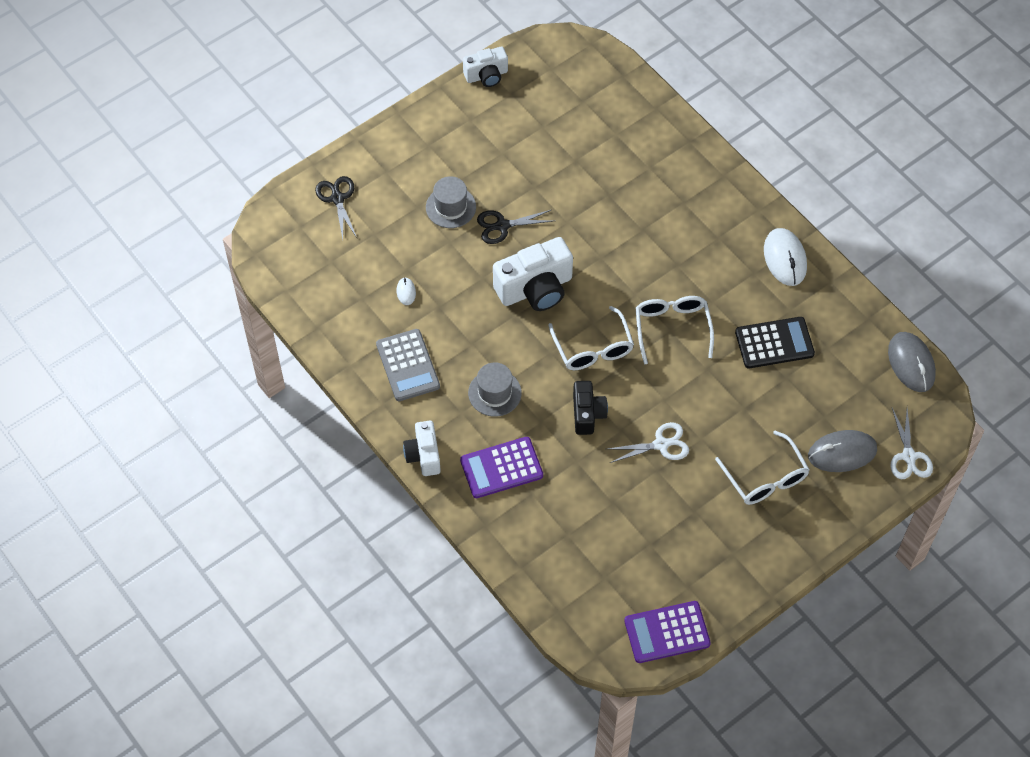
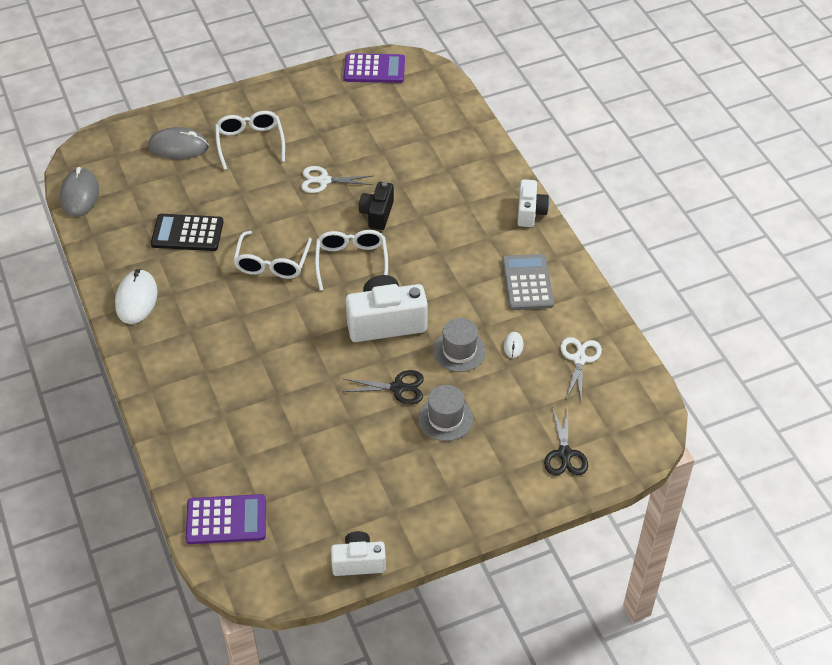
camera: 165 degrees left, 10 degrees down
purple calculator [460,437,543,498] -> purple calculator moved to [186,494,266,544]
grey hat [468,362,522,417] -> grey hat moved to [433,318,486,372]
white scissors [891,408,933,479] -> white scissors moved to [561,337,602,403]

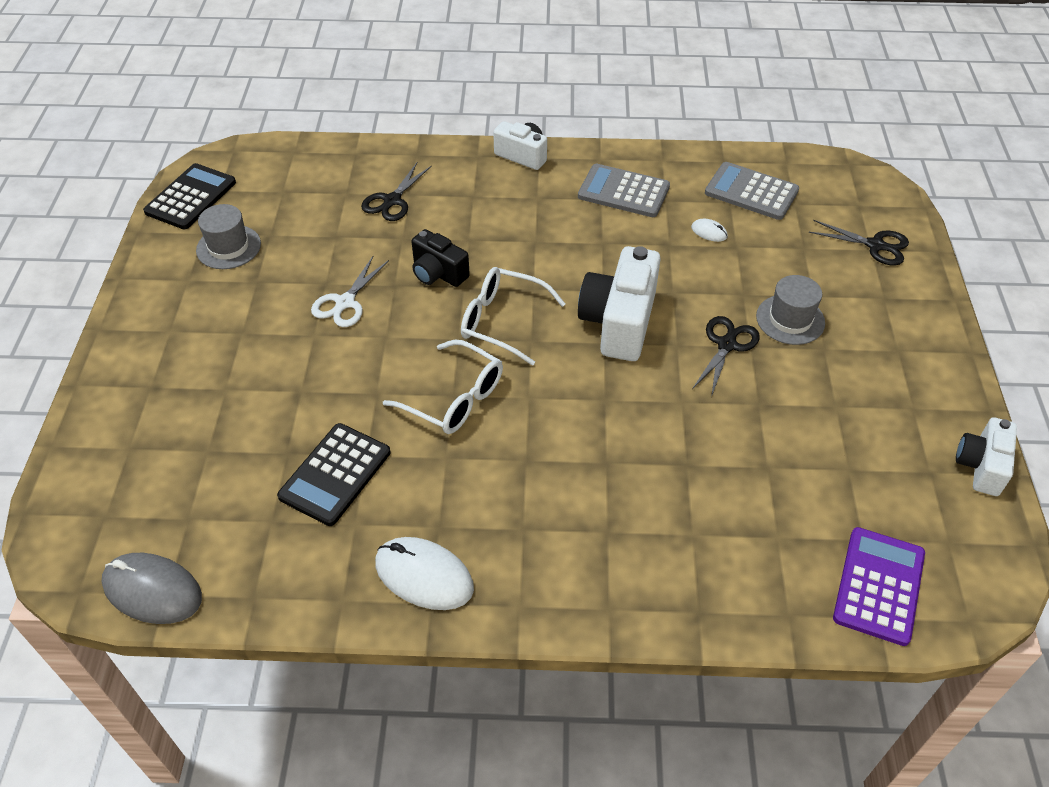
camera: 65 degrees left, 0 degrees up
grey mouse [148,127,209,159] -> none
white glasses [215,111,285,170] -> none
purple calculator [344,53,405,83] -> black calculator [143,163,236,229]
grey hat [433,318,486,372] -> grey hat moved to [196,204,261,269]
white scissors [561,337,602,403] -> grey calculator [705,162,799,220]
none -> black scissors [361,163,432,221]

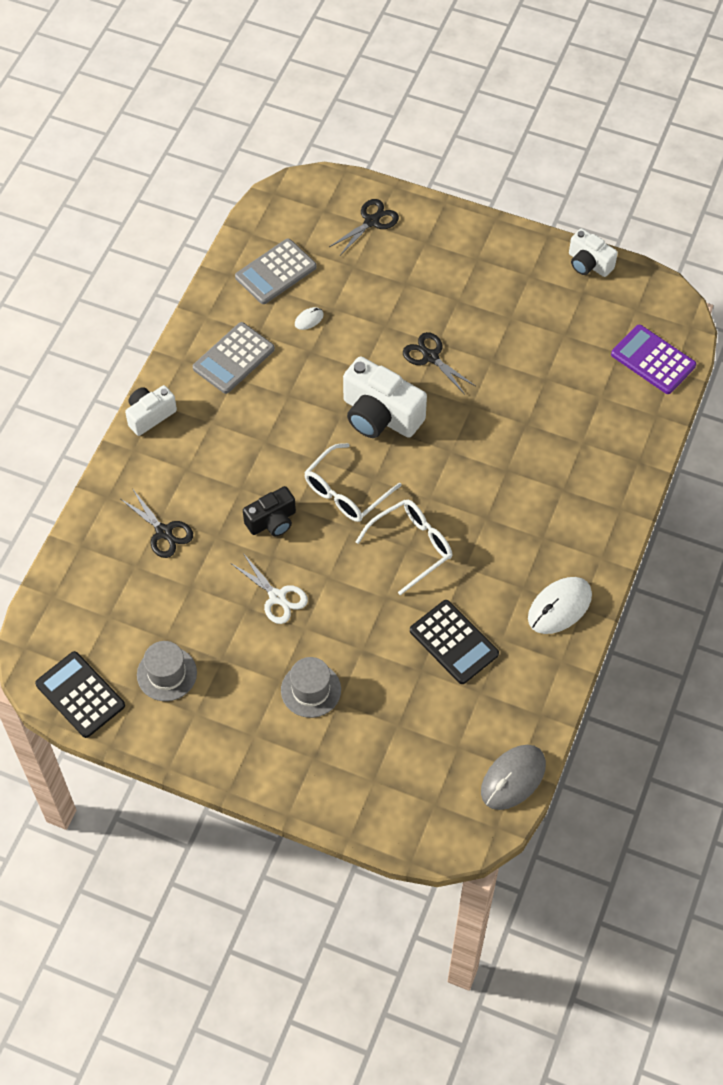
camera: 70 degrees left, 10 degrees up
grey hat [756,275,825,345] -> grey hat moved to [281,657,341,718]

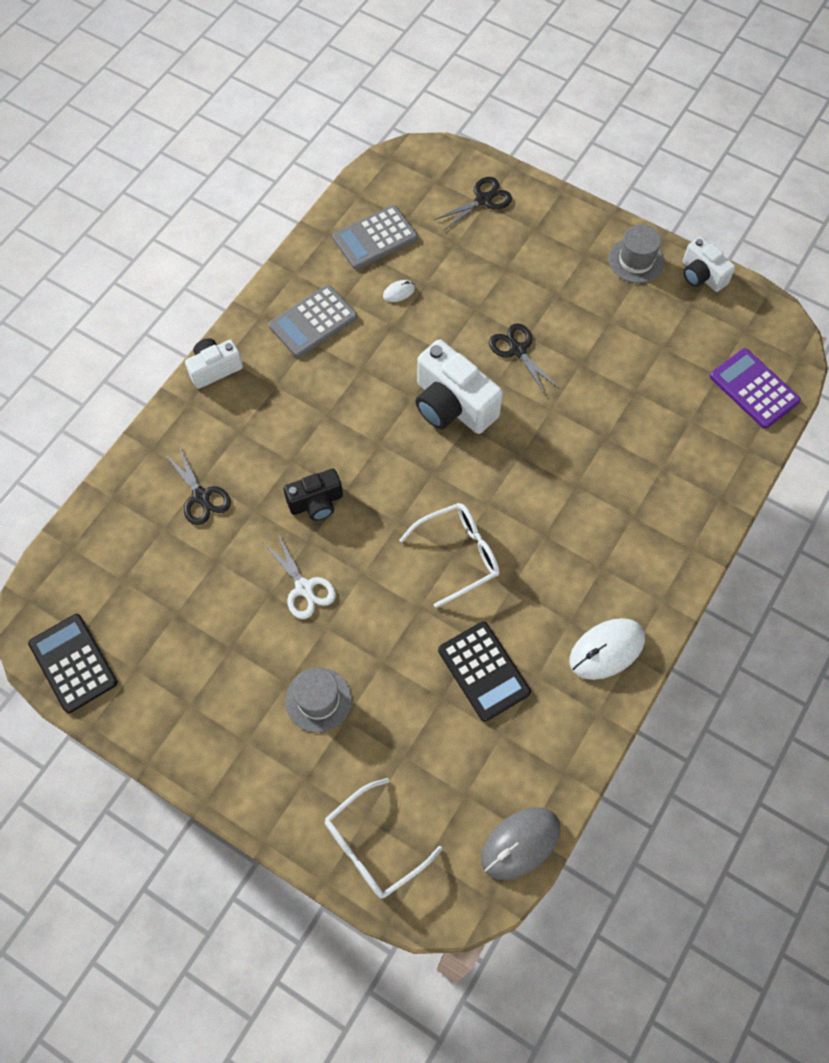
camera: 10 degrees right, 5 degrees up
grey hat [137,641,197,701] -> grey hat moved to [609,224,664,283]
white glasses [304,443,402,522] -> white glasses moved to [325,778,442,899]

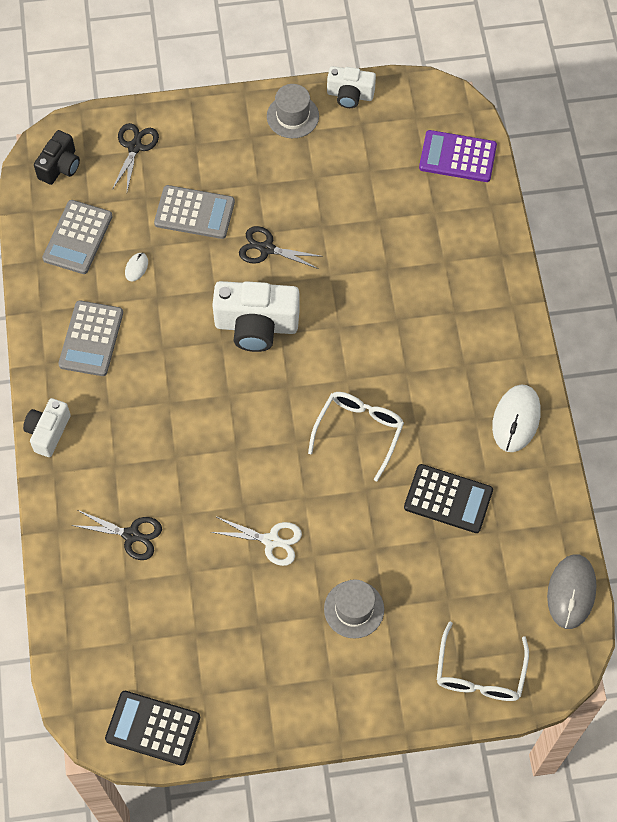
camera: 40 degrees left, 0 degrees up
black camera [283,469,343,521] -> black camera moved to [34,130,80,185]
none -> grey calculator [154,185,235,239]

